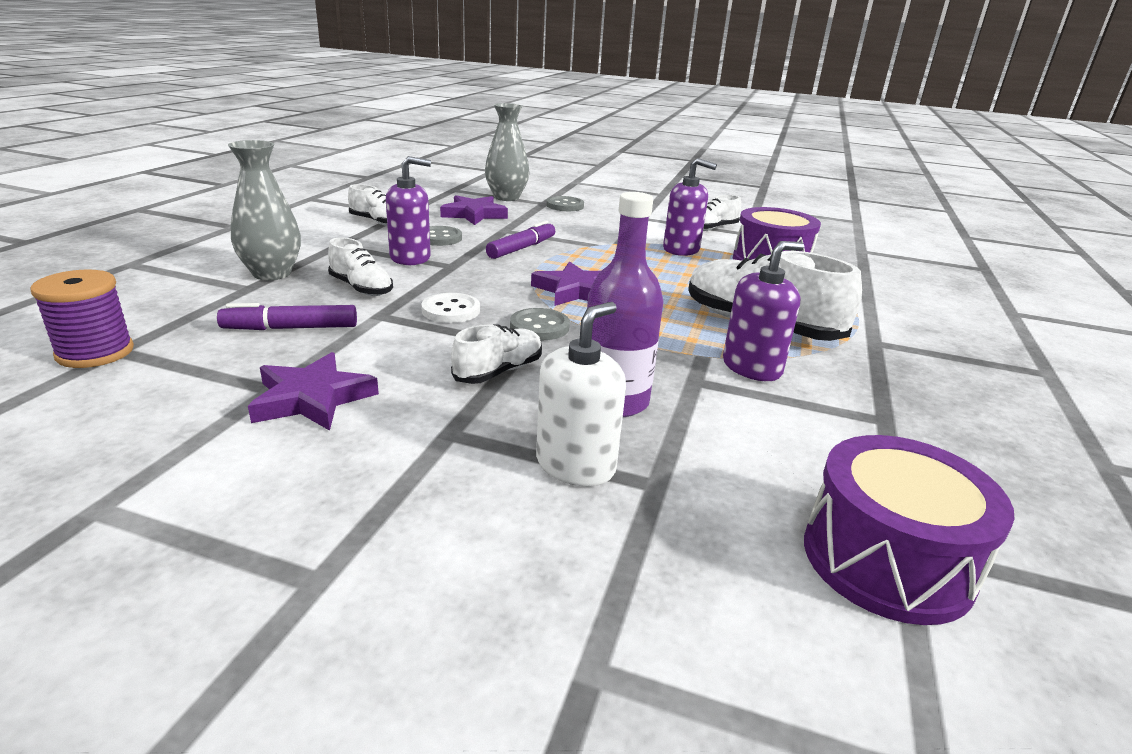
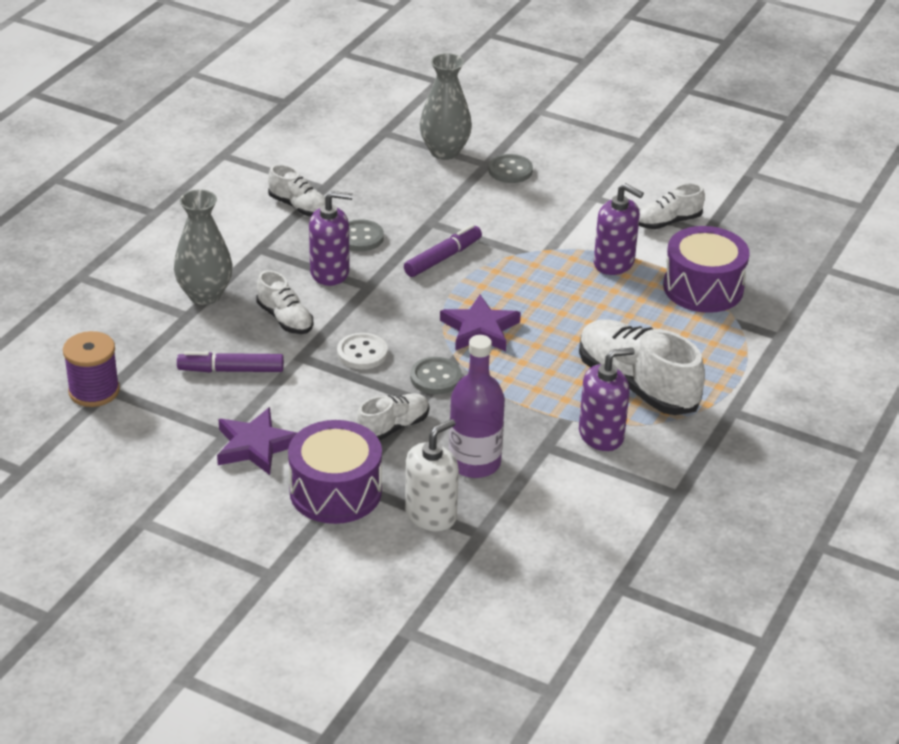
camera: 10 degrees right, 10 degrees up
purple star [440,195,508,225] -> none
purple drum [804,435,1015,625] -> purple drum moved to [288,420,382,524]

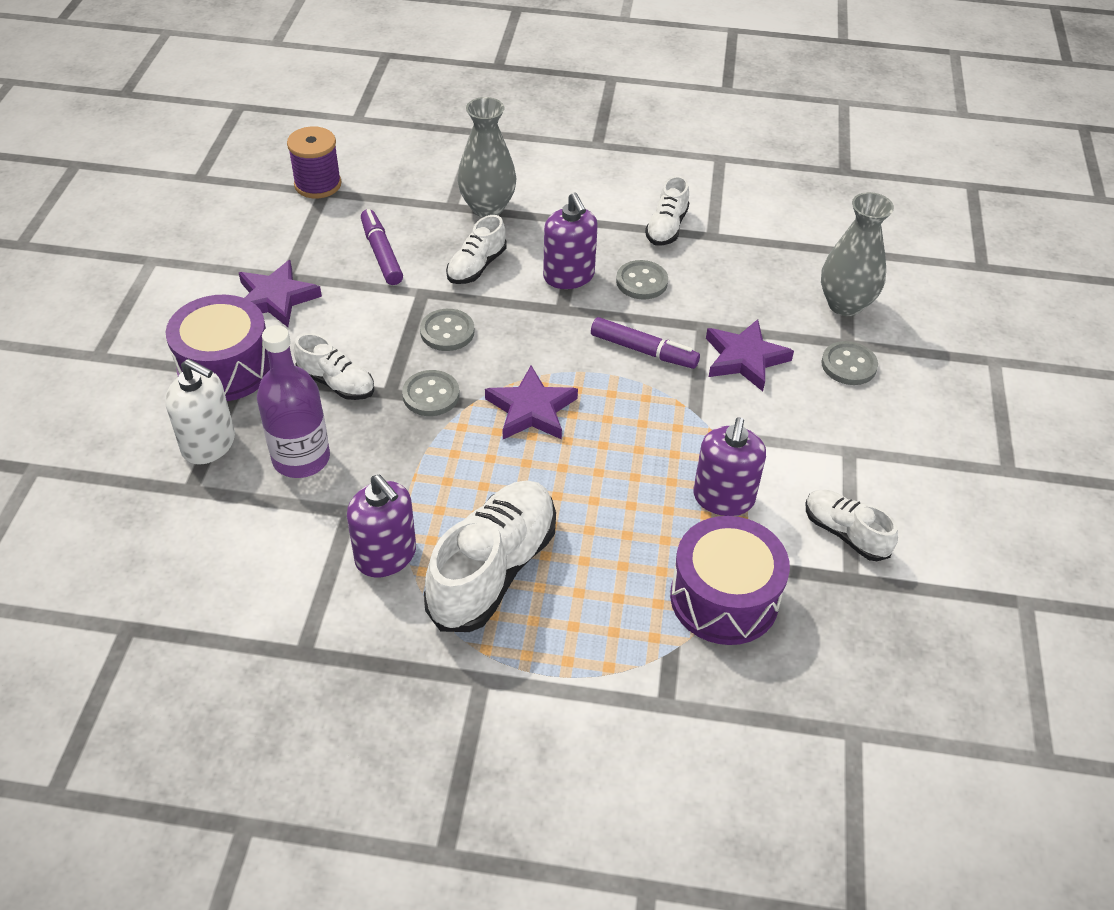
camera: 70 degrees right, 10 degrees up
white button [337,333,388,369] -> grey button [420,309,474,351]
none -> purple star [706,319,794,391]

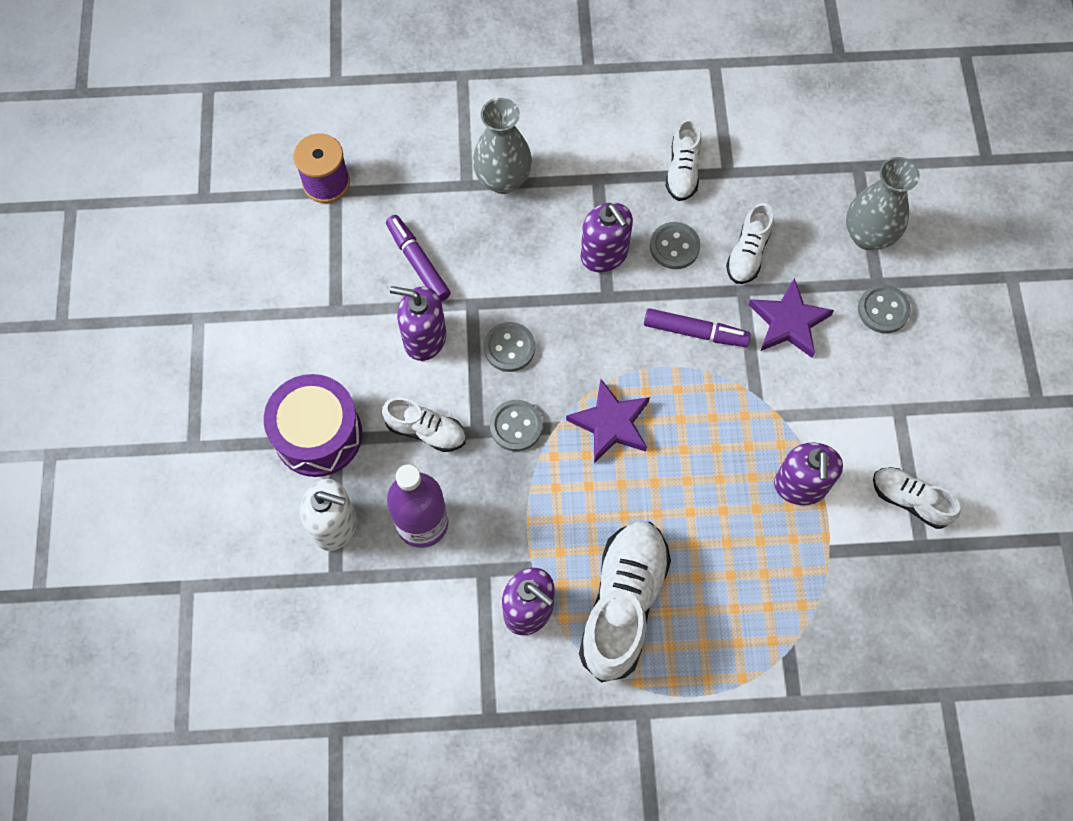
camera: 10 degrees left, 20 degrees up
purple star [239,260,322,327] -> none
white shoe [446,215,507,284] -> white shoe moved to [726,203,774,284]
purple drum [670,516,790,645] -> none
none -> purple soap dispenser [390,286,446,361]

